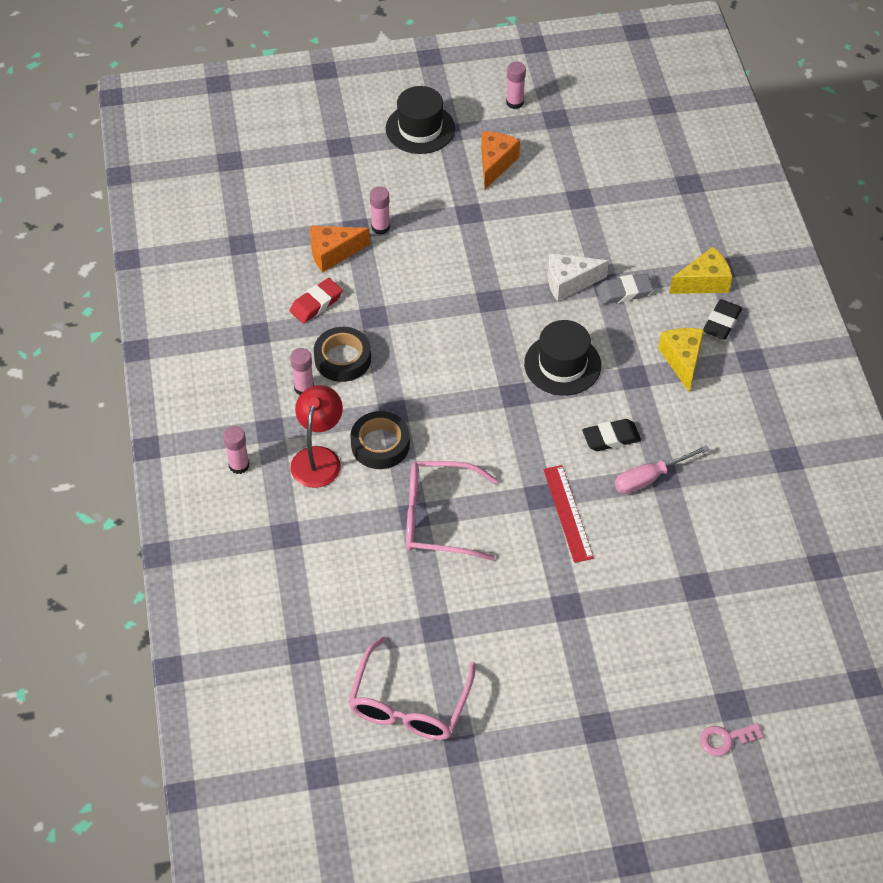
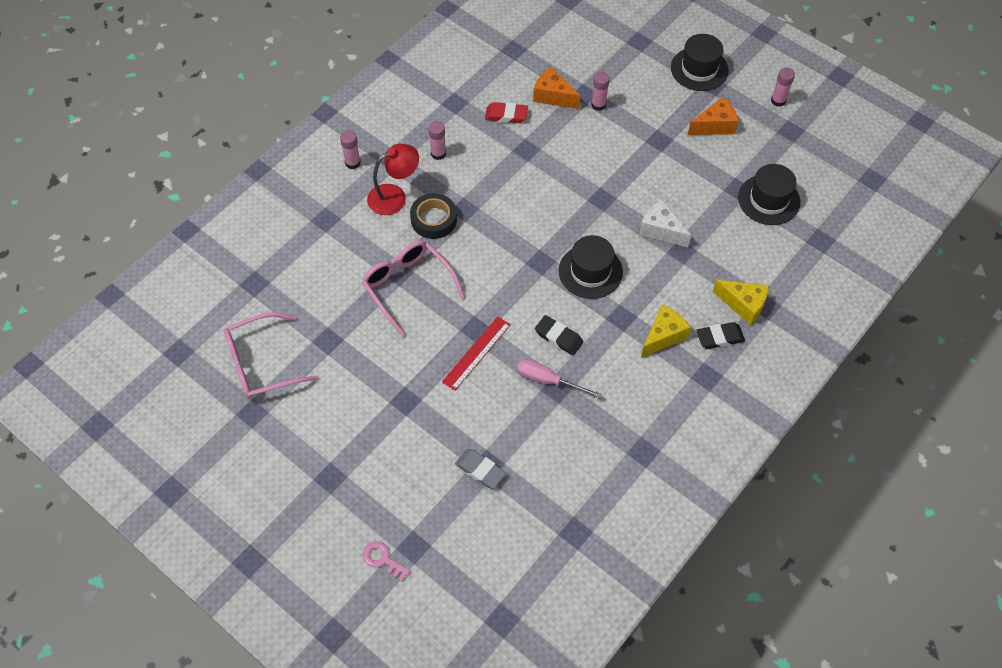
camera: 50 degrees right, 5 degrees up
black tape [314,327,371,382] -> none
grey eraser [596,273,653,305] -> grey eraser moved to [455,449,506,489]
none -> black hat [738,164,800,225]

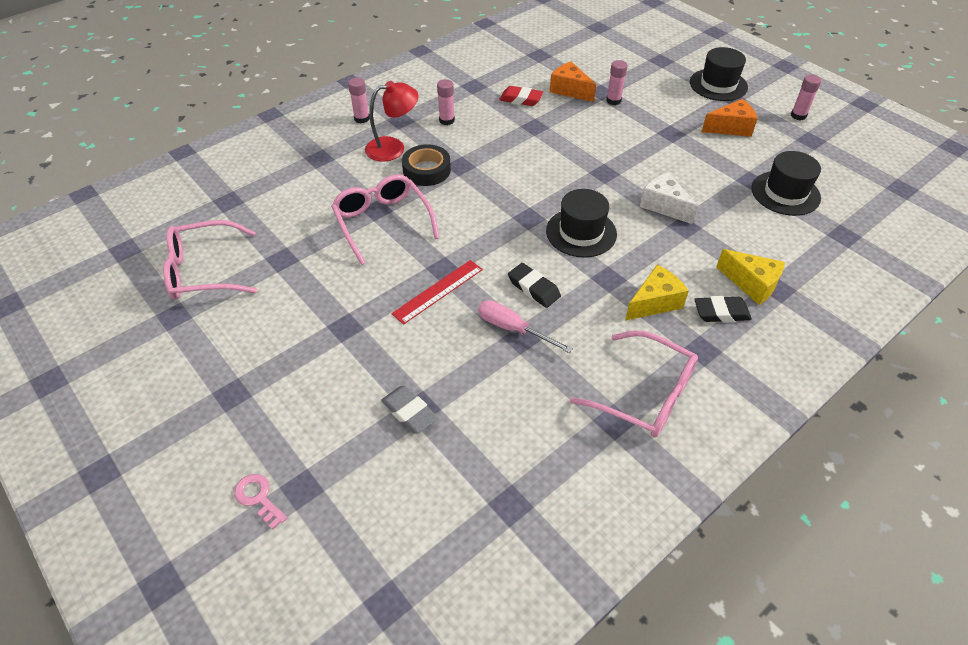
camera: 10 degrees right, 10 degrees down
none -> pink glasses [570,330,698,438]

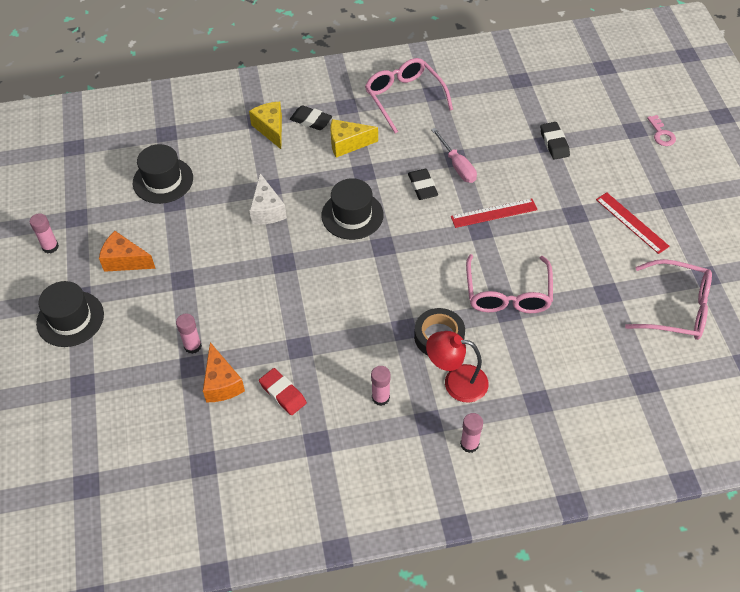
camera: 150 degrees left, 5 degrees up
grey eraser [381,385,438,433] -> black eraser [540,122,570,160]
none -> red ruler [596,192,670,254]

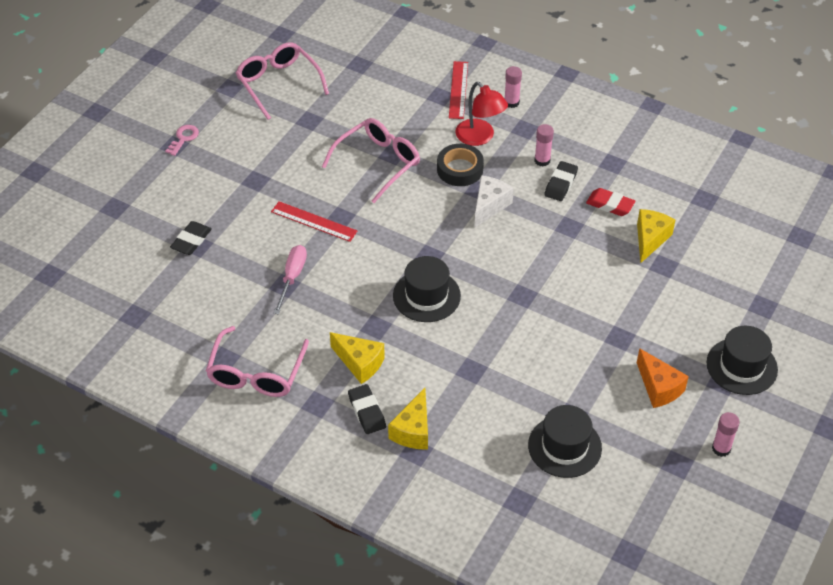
camera: 140 degrees left, 5 degrees down
pink glue stick [176,314,202,354] -> none
orange cheese [203,342,245,402] -> yellow cheese [637,209,675,263]
white cheese [250,173,287,225] -> white cheese moved to [474,175,514,228]
red eraser [259,368,307,415] -> red eraser turned 60 degrees counterclockwise [586,188,635,216]
black eraser [408,169,438,200] -> black eraser moved to [544,161,578,201]
red ruler [596,192,670,254] -> red ruler moved to [449,61,468,119]
pink key [647,115,676,146] -> pink key moved to [165,125,199,156]

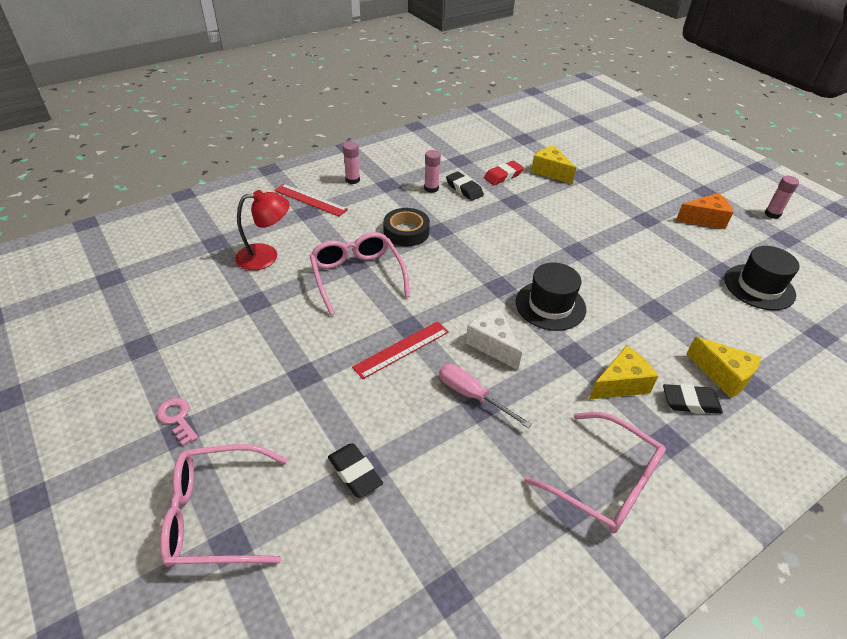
camera: 65 degrees left, 5 degrees down
pink glasses [236,42,329,120] -> pink glasses moved to [160,444,288,567]
red lamp [456,82,508,146] -> red lamp moved to [235,190,290,270]
white cheese [474,175,514,228] -> white cheese moved to [466,309,522,370]
black hat [707,326,778,395] -> none

